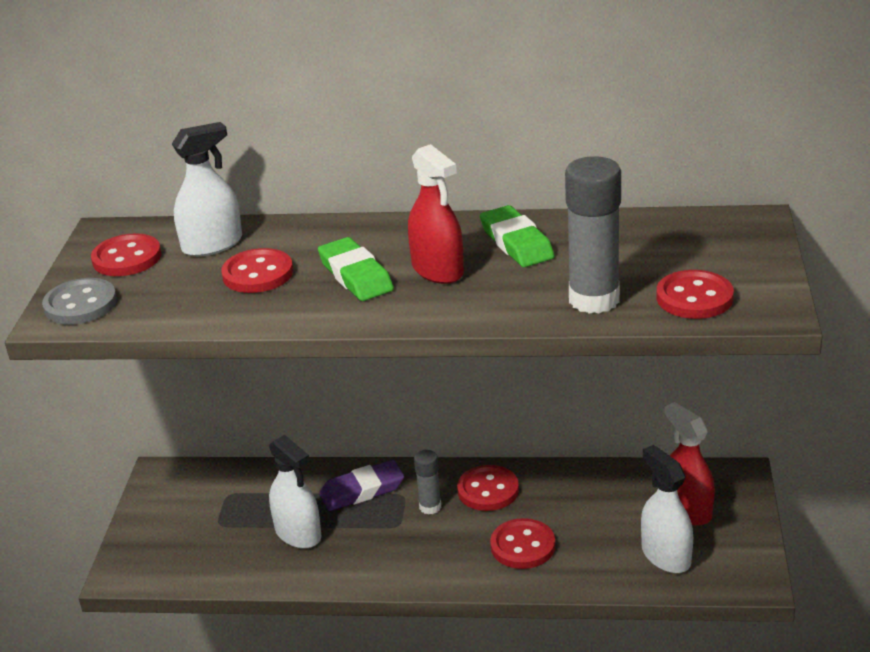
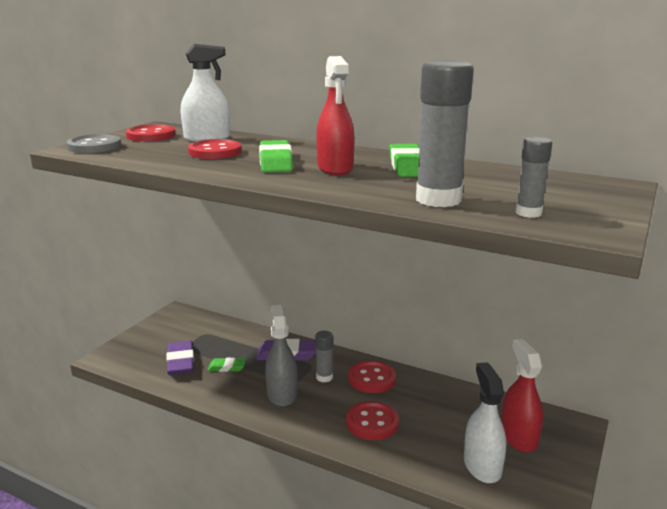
camera: 20 degrees right, 10 degrees down
white spray bottle [269,435,322,549] -> green eraser [207,358,246,372]
red button [657,270,734,319] -> grey glue stick [515,137,552,218]
none -> purple eraser [166,341,194,375]
none -> grey spray bottle [265,305,297,407]

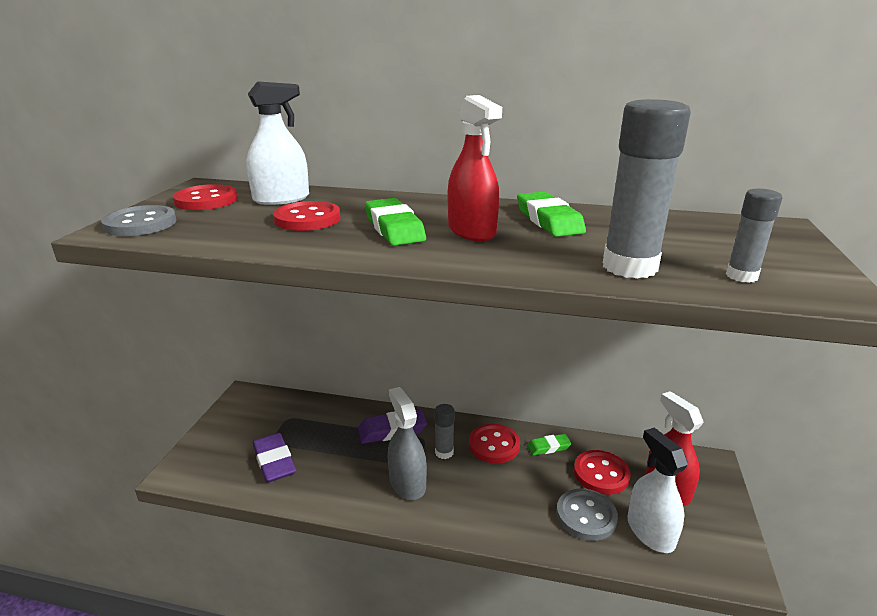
camera: 15 degrees left, 5 degrees up
green eraser [207,358,246,372] -> green eraser moved to [527,434,571,456]
red button [346,401,399,440] -> red button moved to [574,450,631,495]
none -> grey button [556,488,618,541]

